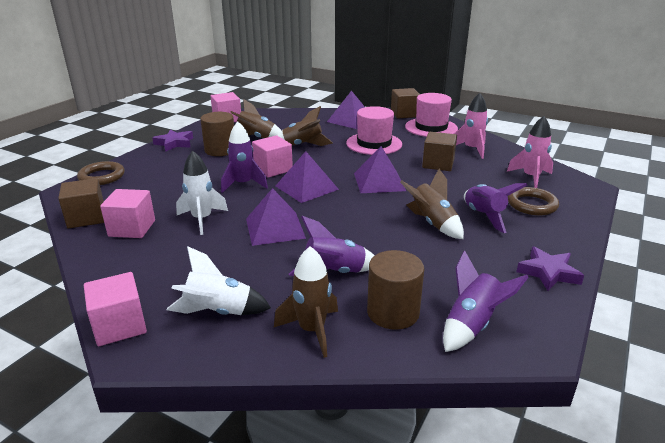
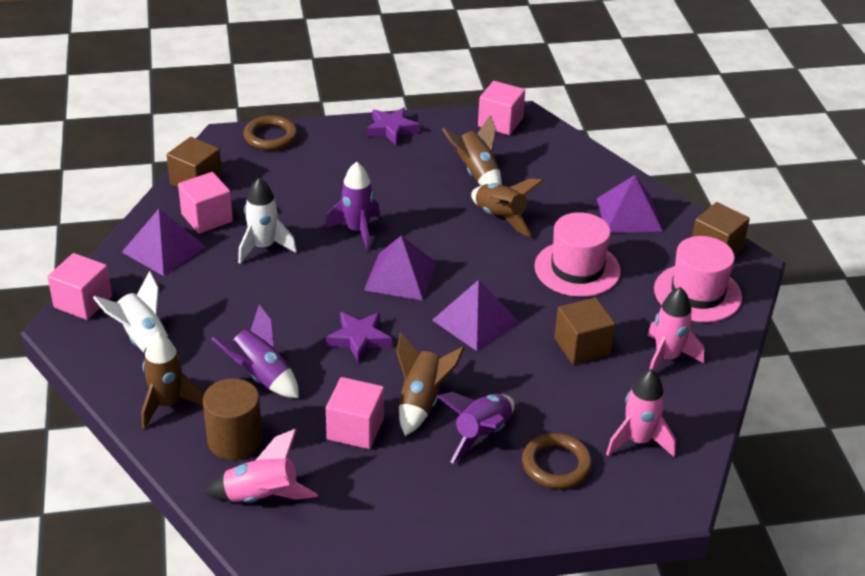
camera: 50 degrees right, 10 degrees up
brown cylinder [200,112,234,156] -> none
purple pyramid [246,188,306,246] -> purple pyramid moved to [122,209,206,276]
pink cube [252,135,293,178] -> pink cube moved to [326,377,384,449]
purple rocket [443,250,529,352] -> pink rocket [204,429,318,503]
purple star [516,246,584,291] -> purple star moved to [326,312,392,363]

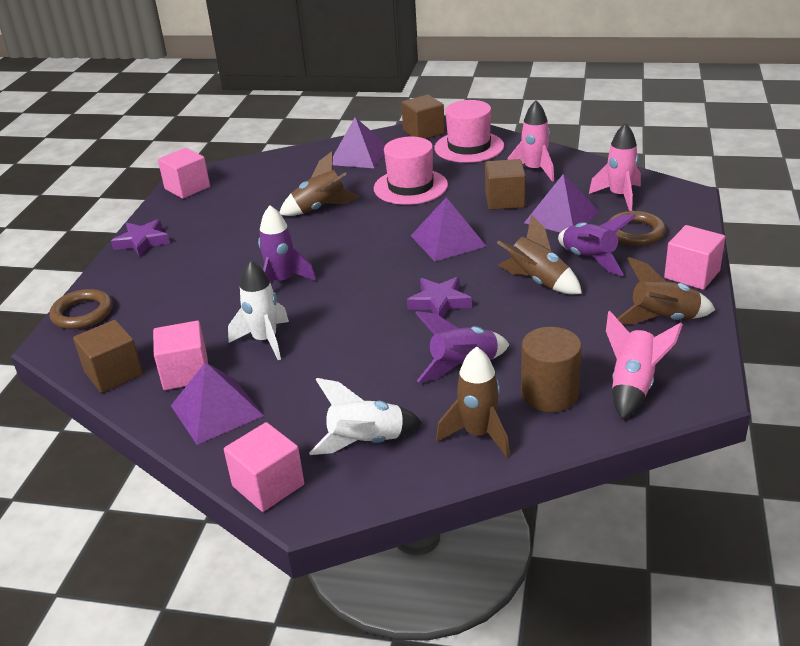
camera: 65 degrees left, 5 degrees down
pink cube [326,377,384,449] -> pink cube moved to [664,225,725,290]
purple pyramid [364,236,436,300] -> purple pyramid moved to [524,174,599,232]
brown rocket [442,115,502,186] -> brown rocket moved to [617,257,715,324]

